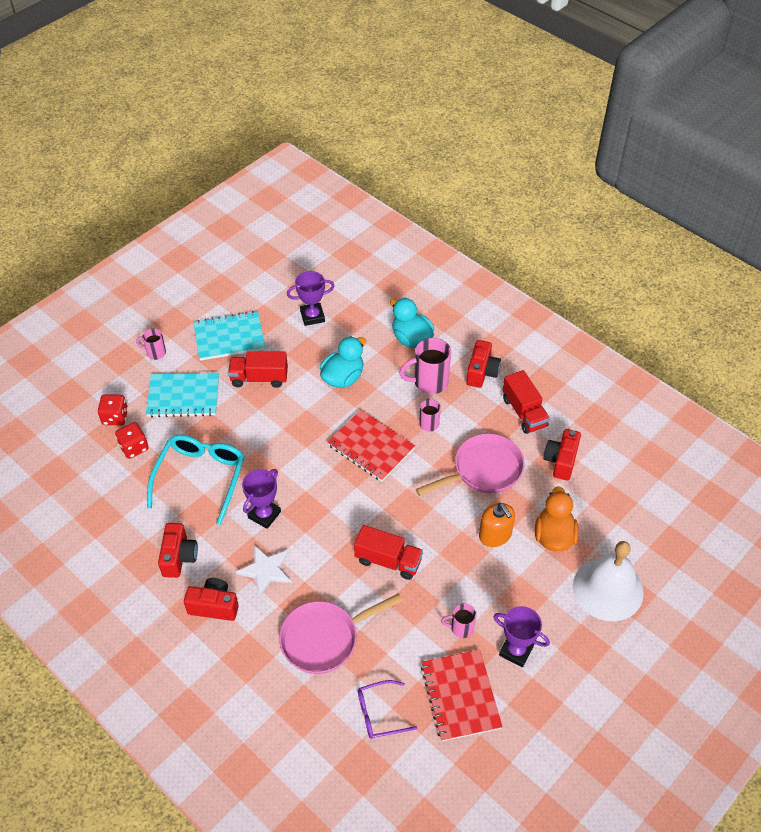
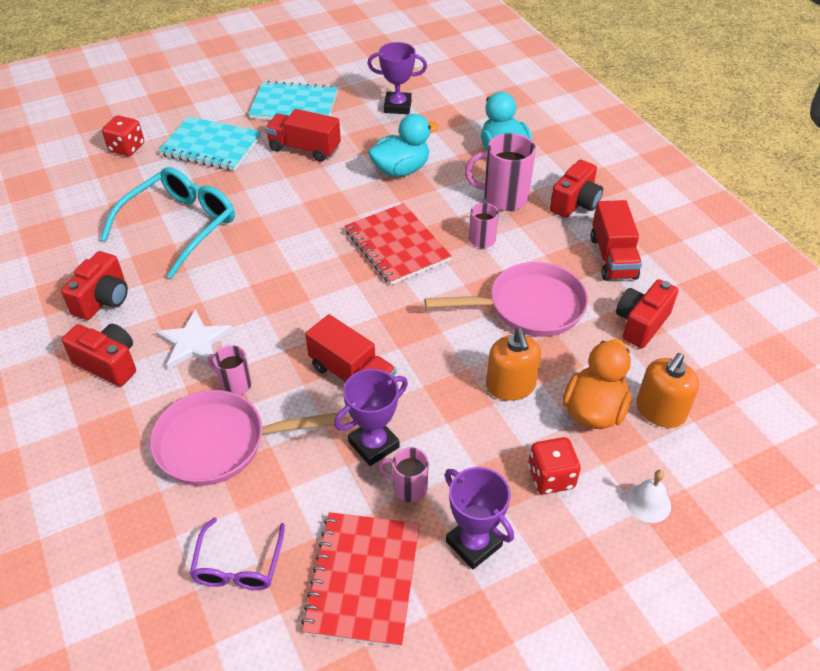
camera: 20 degrees right, 5 degrees down
red dice [115,422,149,459] -> red dice moved to [528,437,581,494]
pink mug [136,329,166,360] -> pink mug moved to [207,345,252,395]
purple trophy [242,469,281,529] -> purple trophy moved to [334,369,408,466]
purple glasses [358,680,417,739] -> purple glasses turned 90 degrees counterclockwise [190,517,285,590]
white bell [573,541,644,621] -> white bell [626,470,671,523], size x0.41
none -> orange soap dispenser [636,353,699,428]

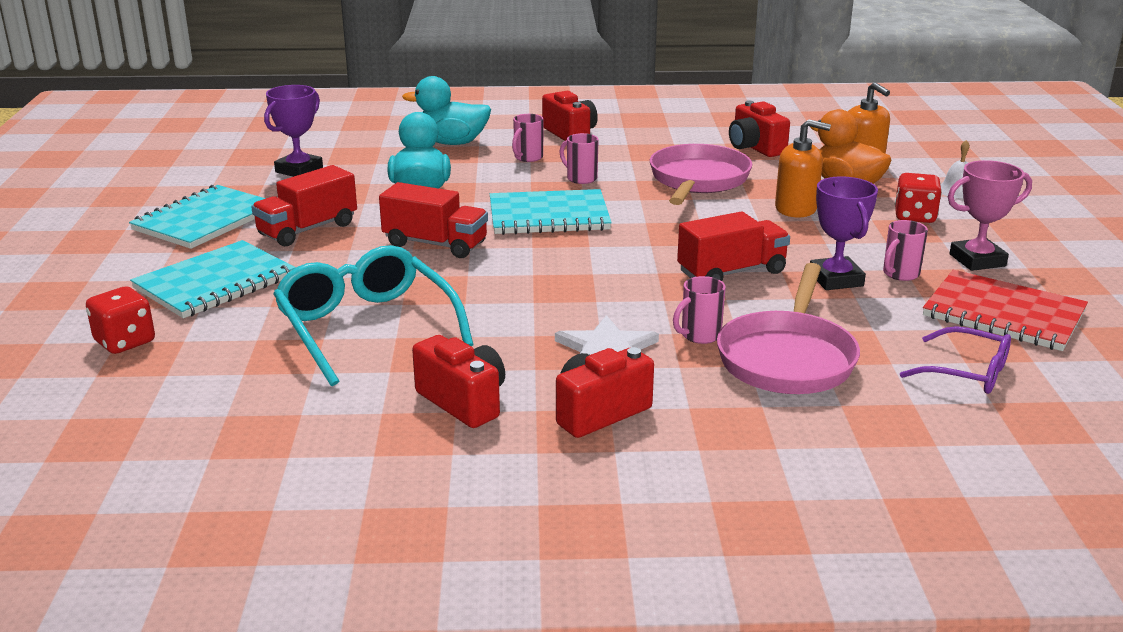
camera: 65 degrees left, 20 degrees down
red notebook [345,203,452,285] -> turquoise notebook [490,189,612,235]
purple trophy [445,467,514,569] -> pink trophy [948,160,1032,271]
pink mug [464,133,536,211] -> pink mug [512,114,543,162], size x0.57
red truck [591,200,642,281] -> red truck moved to [379,182,488,258]

